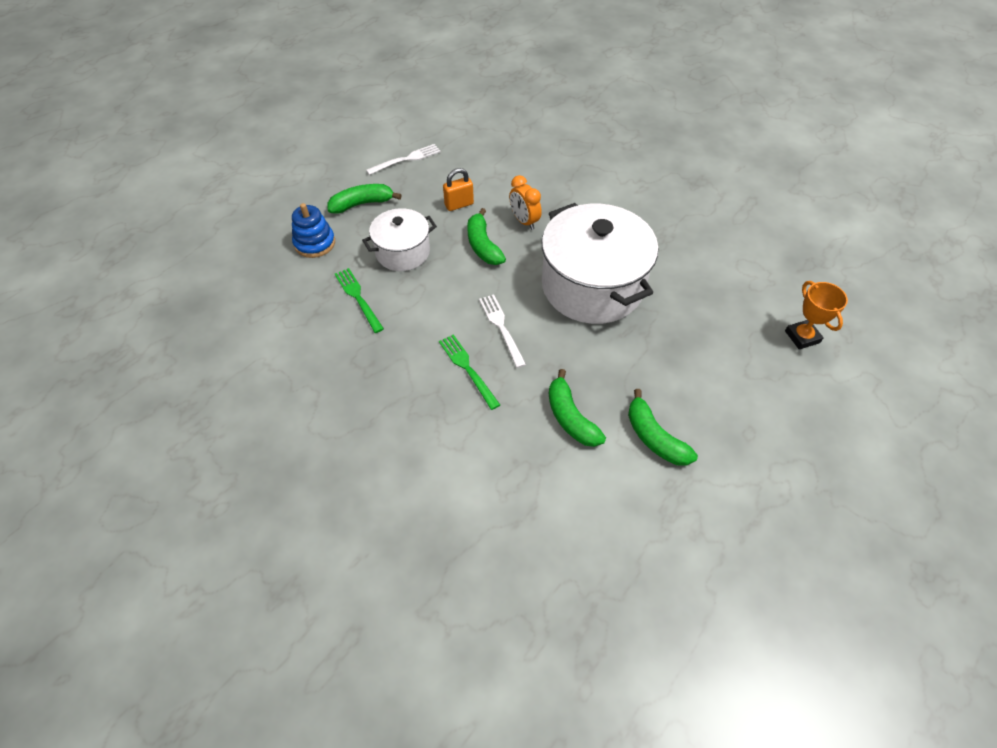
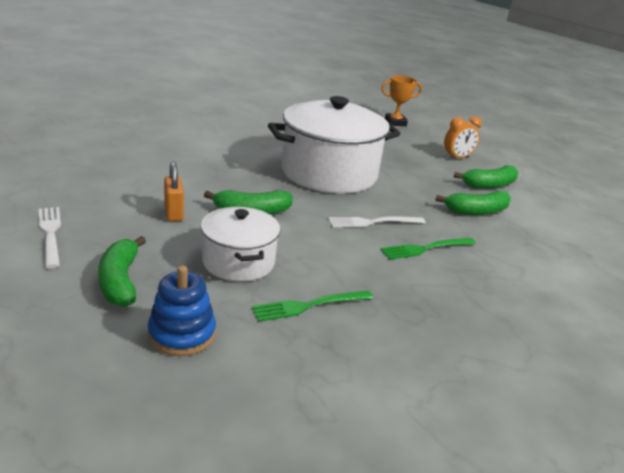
camera: 85 degrees left, 25 degrees down
orange clock [509,175,542,230] -> orange clock moved to [444,116,482,159]

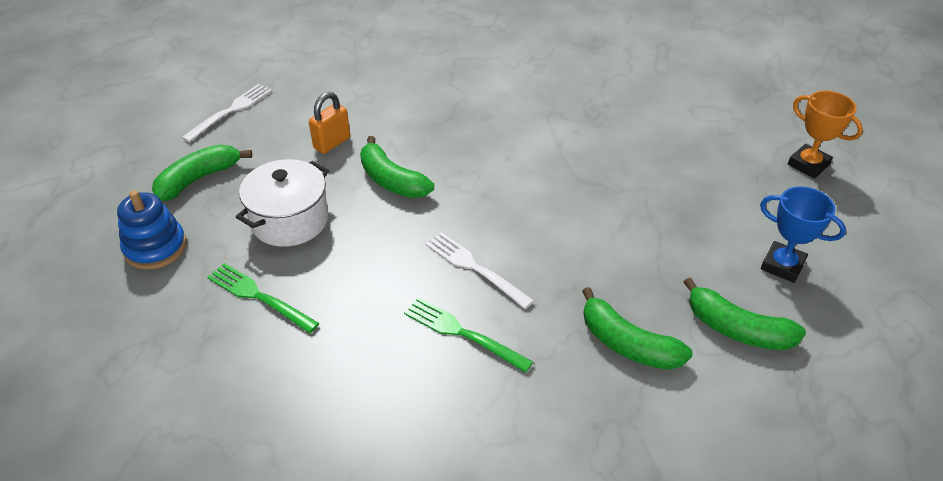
camera: 60 degrees right, 15 degrees up
white pot [268,96,400,193] -> none
orange clock [444,116,482,159] -> blue trophy [760,186,846,283]

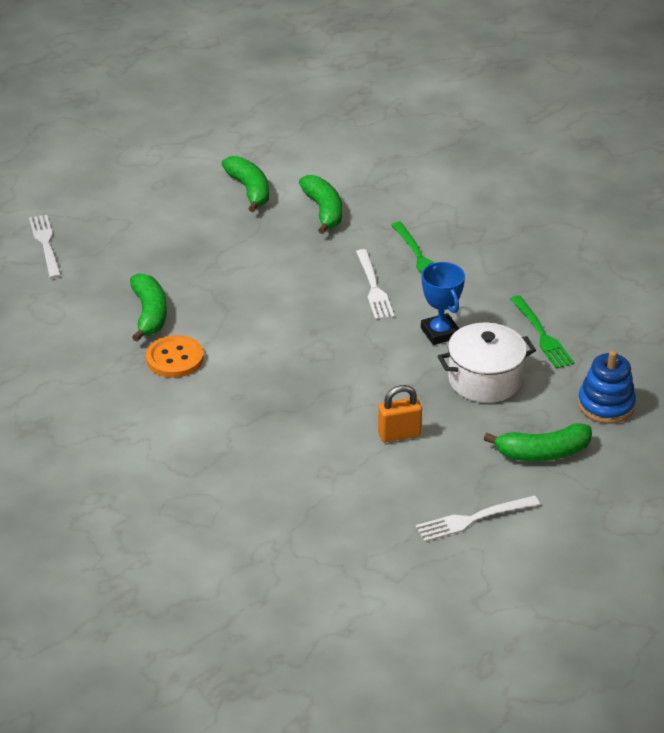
camera: 145 degrees left, 5 degrees down
green banana [360,136,434,198] -> green banana moved to [130,273,167,342]
blue trophy [760,186,846,283] -> blue trophy moved to [421,262,465,345]
orange trophy [788,91,863,178] -> white fork [29,215,61,279]
none -> orange button [146,335,204,378]

